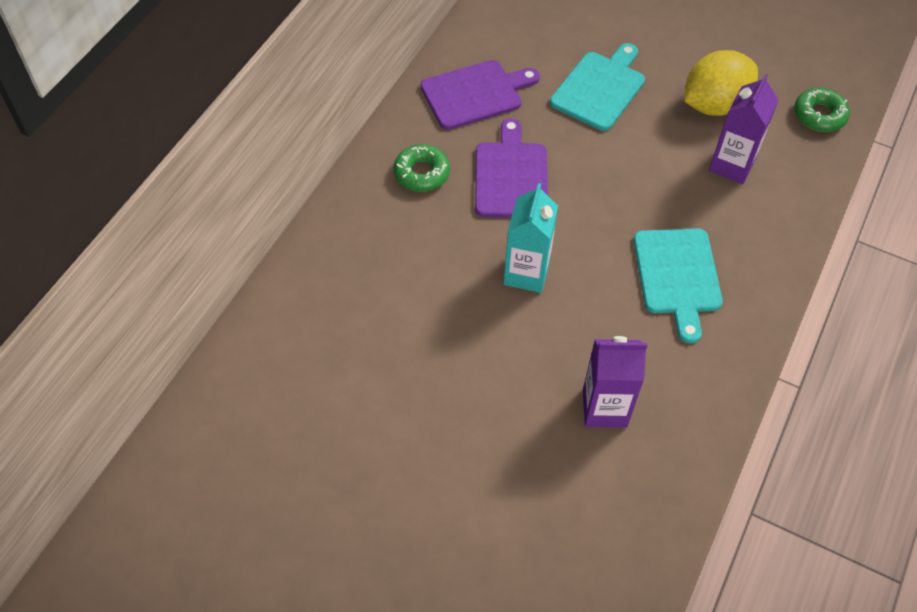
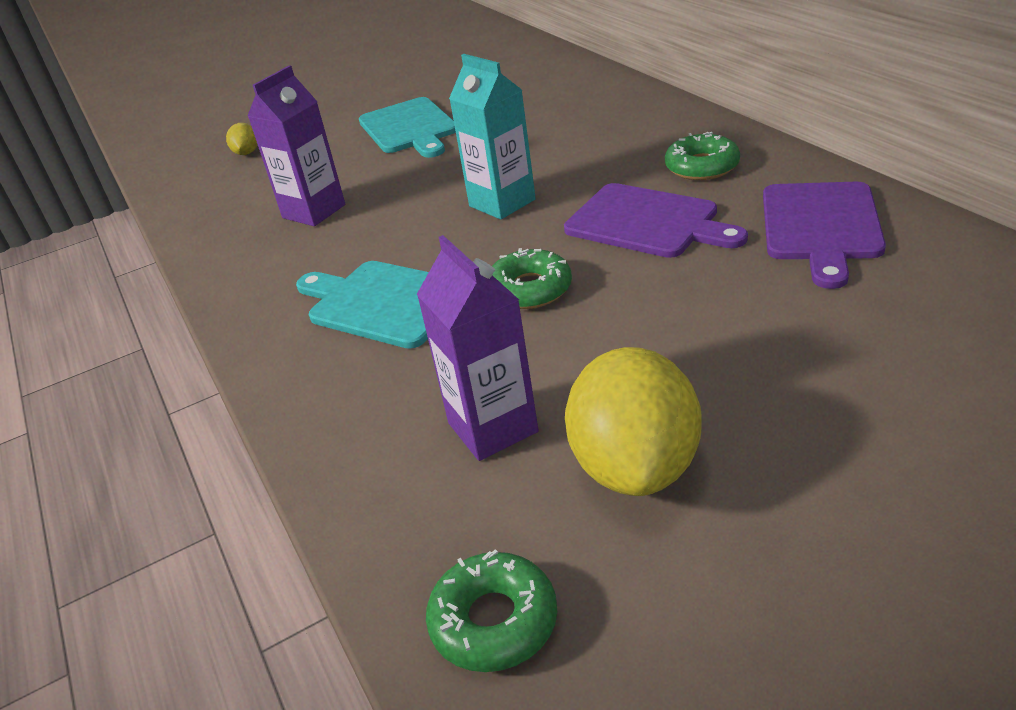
camera: 130 degrees right, 20 degrees down
turquoise cutting board [550,43,645,131] -> turquoise cutting board moved to [359,97,456,158]
none -> yellow lemon [226,123,258,155]
none -> green donut [492,248,572,309]

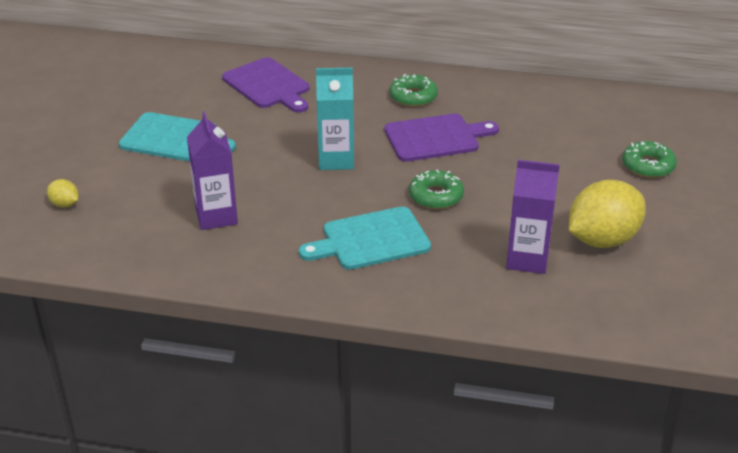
camera: 55 degrees left, 0 degrees up
green donut [426,549,557,672] -> green donut moved to [622,141,677,178]
yellow lemon [565,347,702,496] -> yellow lemon turned 75 degrees counterclockwise [569,180,646,248]
purple cutting board [763,182,886,289] -> purple cutting board moved to [222,57,309,113]

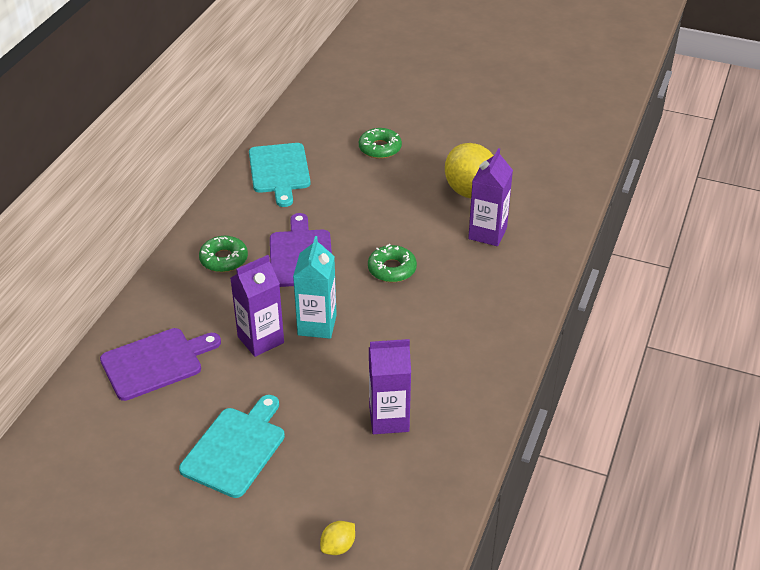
camera: 80 degrees left, 5 degrees up
turquoise cutting board [299,206,431,270] -> turquoise cutting board moved to [249,143,310,207]
none -> purple carton [231,255,284,357]

